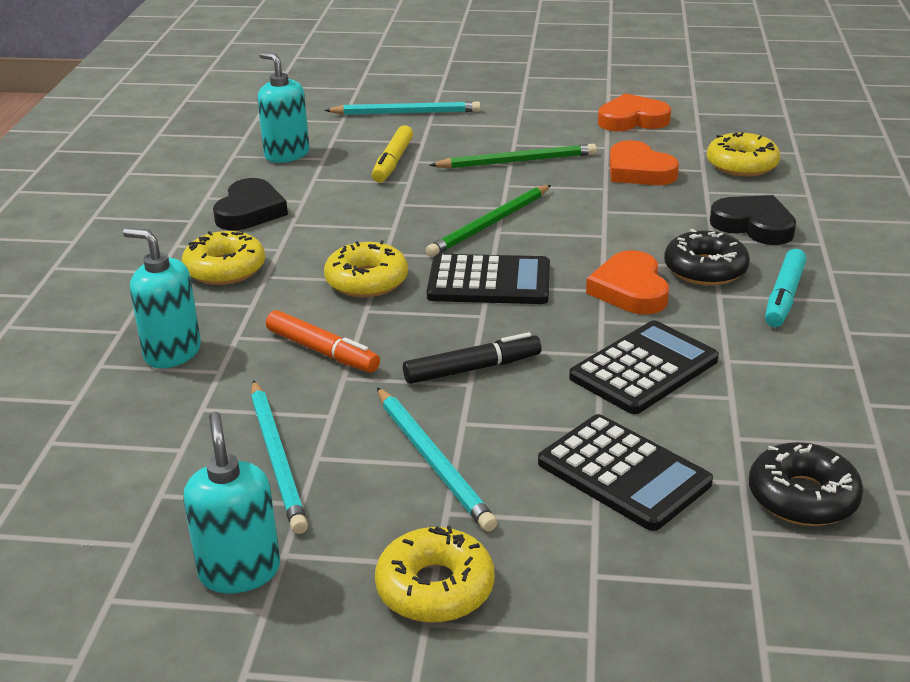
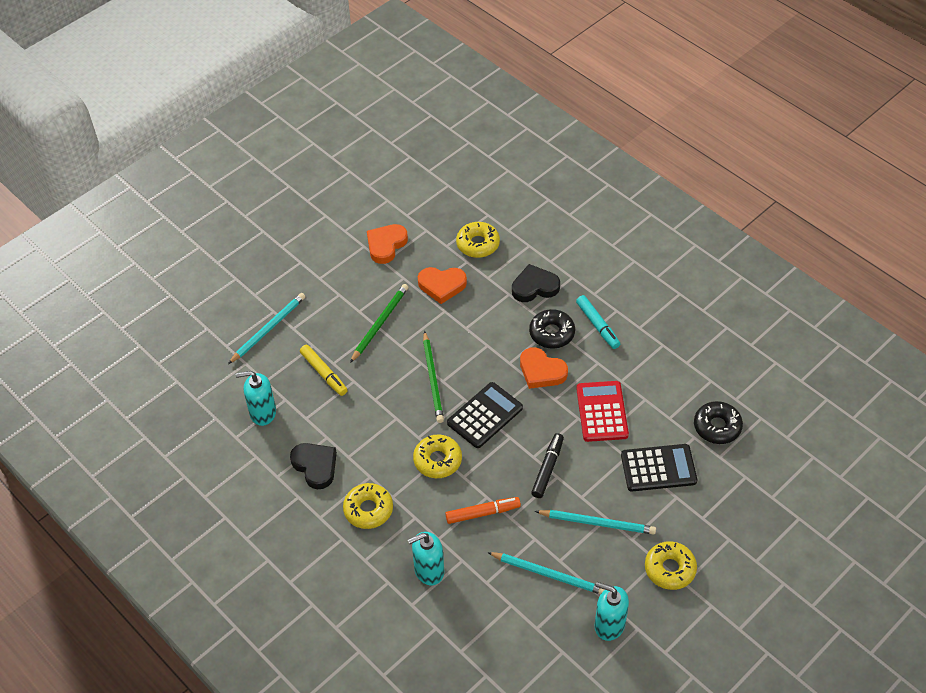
camera: 50 degrees left, 20 degrees up
black calculator [569,320,719,414] -> red calculator [576,381,629,442]

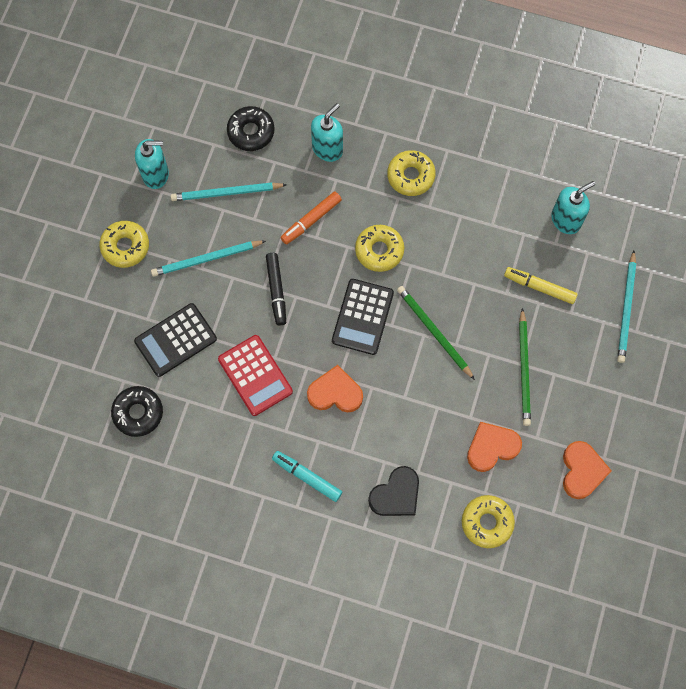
camera: 150 degrees right, 20 degrees up
black heart [290,443,337,489] -> none
black donut [529,309,575,349] -> black donut moved to [227,106,275,151]

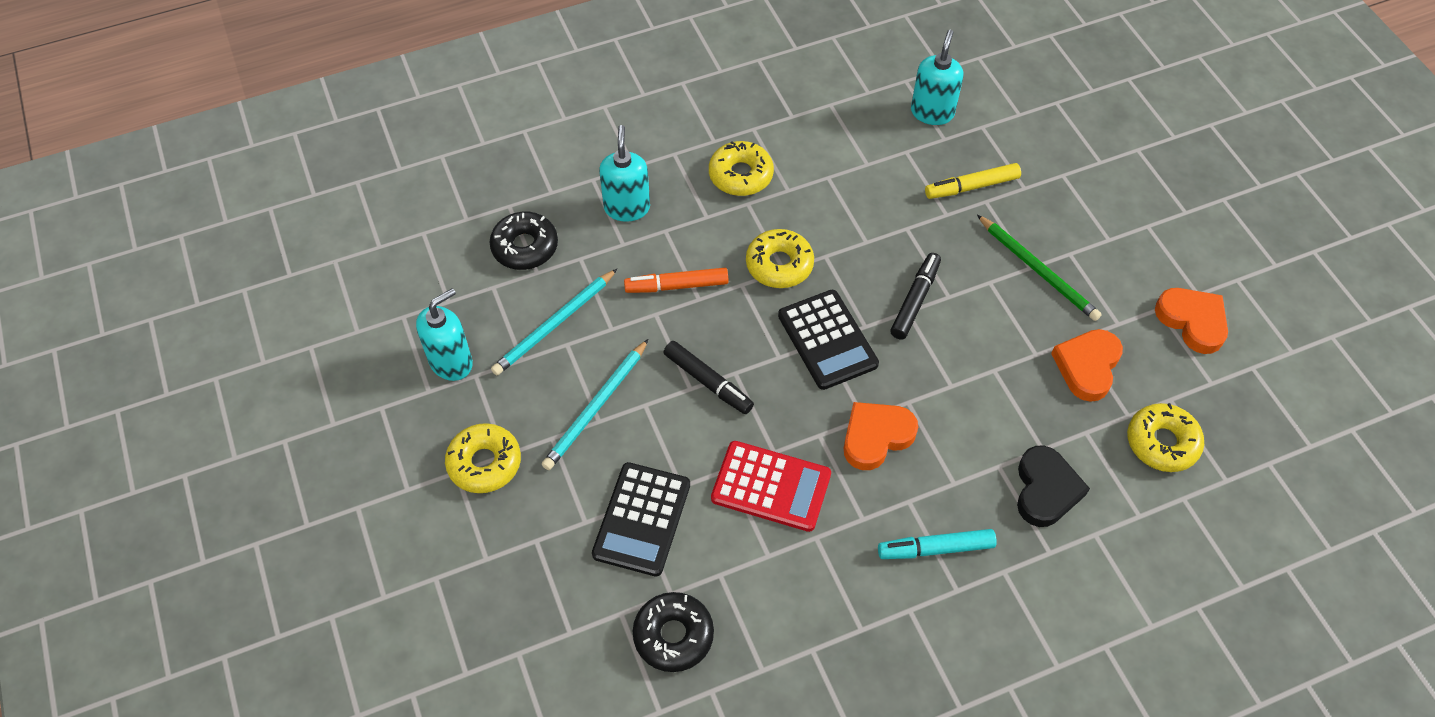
camera: 40 degrees left, 15 degrees down
orange marker [280,191,342,245] -> orange marker turned 75 degrees clockwise [624,268,729,293]
green pencil [397,286,475,380] -> black marker [890,253,941,339]
turquoise pencil [617,251,636,363] -> none

